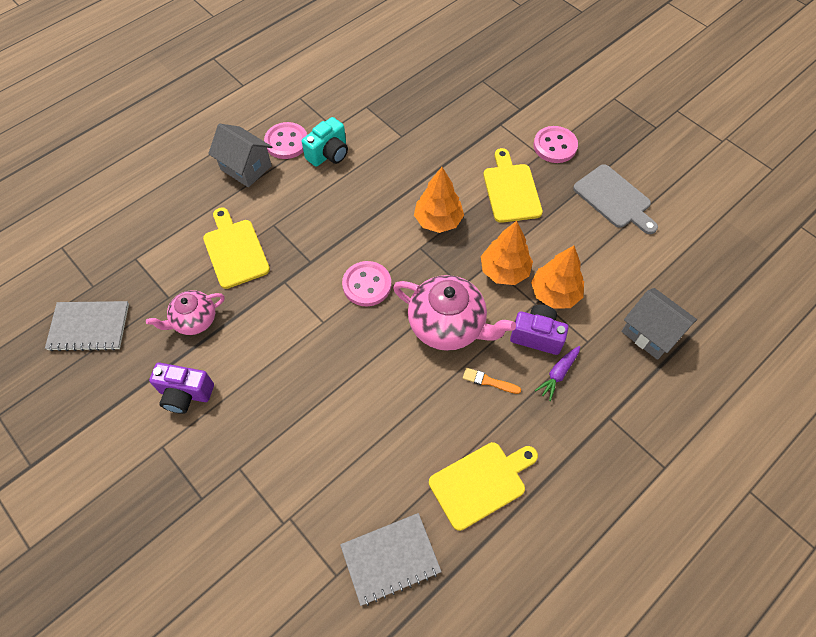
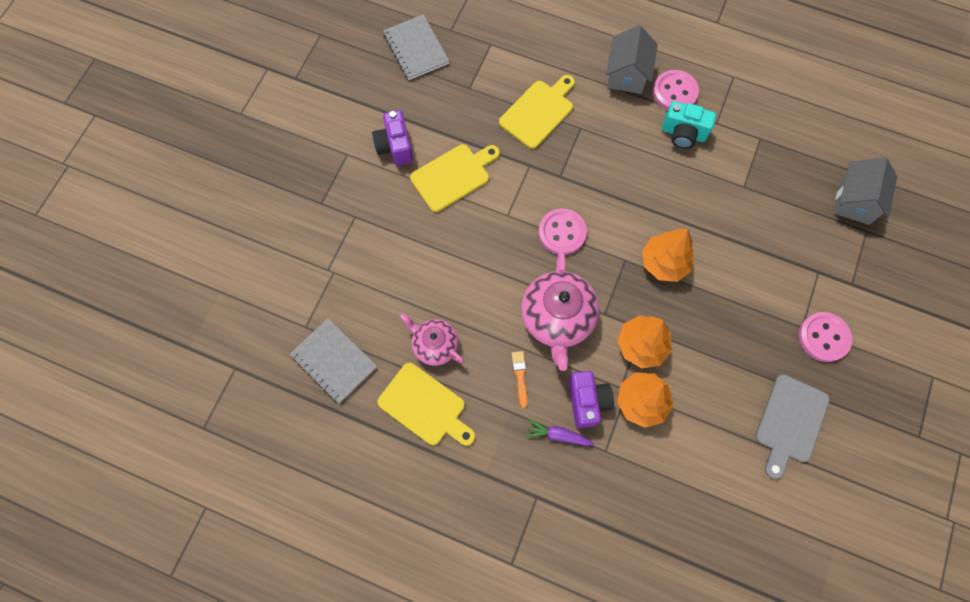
camera: 65 degrees right, 10 degrees up
pink teapot [146,290,225,335] -> pink teapot moved to [400,313,464,366]
yellow cutting board [483,148,543,223] -> yellow cutting board moved to [410,144,500,212]
grey house [621,288,697,360] -> grey house moved to [833,157,897,225]

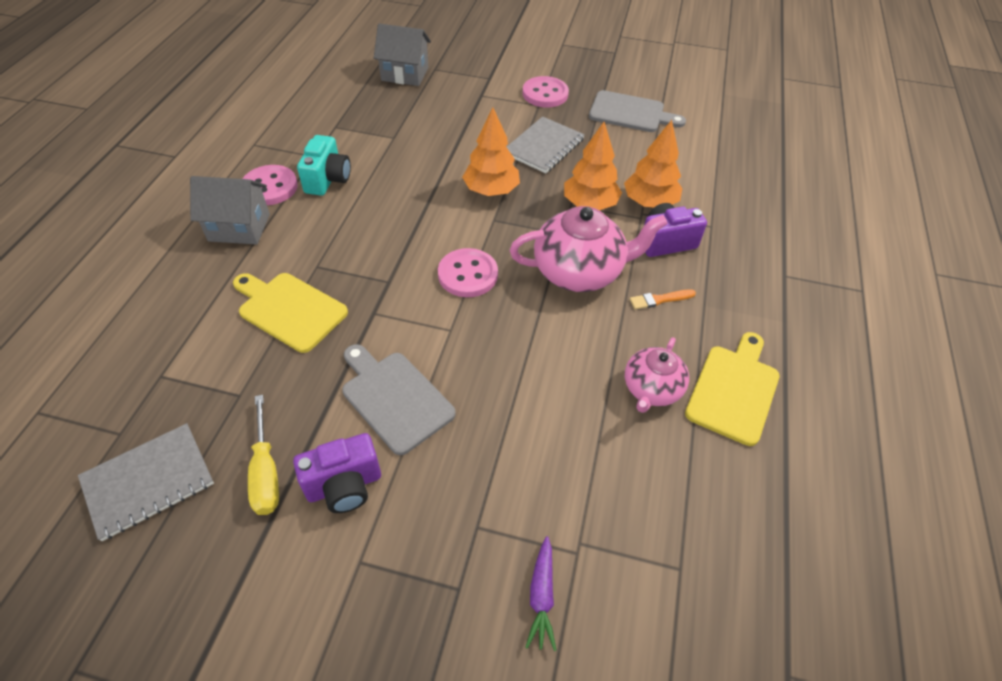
camera: 100 degrees left, 20 degrees down
grey notebook [290,318,377,404] -> grey notebook moved to [507,116,585,173]
yellow cutting board [410,144,500,212] -> grey cutting board [342,344,456,455]
purple carrot [525,419,594,446] -> purple carrot moved to [525,536,557,651]
none -> yellow screwdriver [248,395,279,515]

